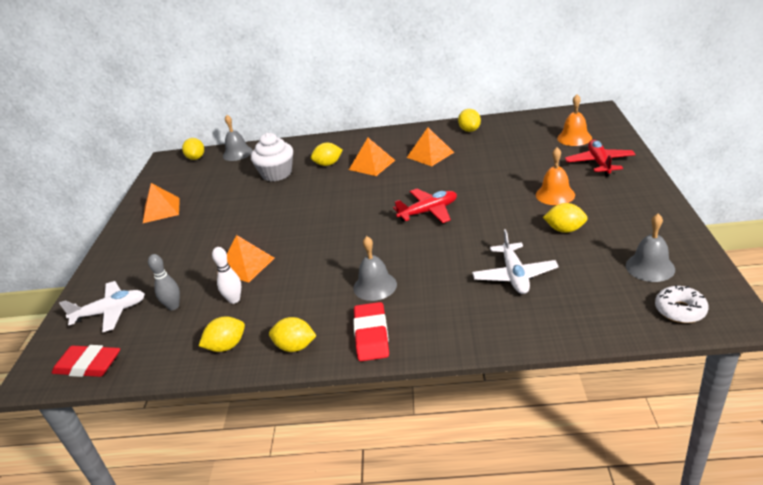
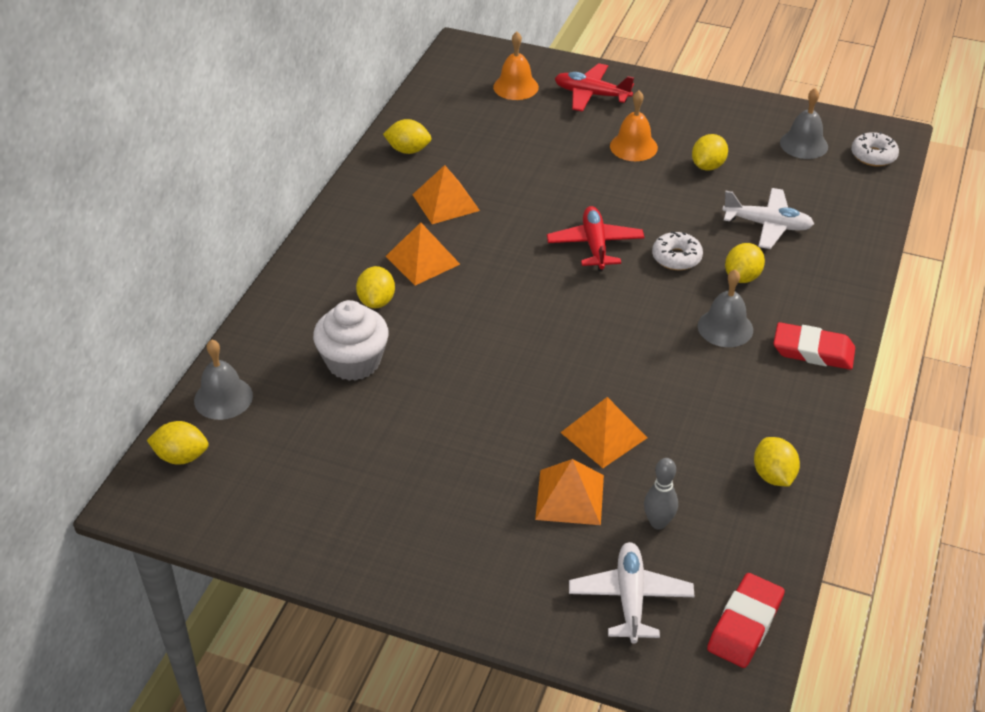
camera: 75 degrees left, 10 degrees up
orange pyramid [143,183,180,223] -> orange pyramid moved to [535,459,604,525]
white bowling pin [212,247,241,304] -> none
yellow lemon [269,317,316,352] -> yellow lemon moved to [725,243,765,283]
none -> white donut [652,232,703,270]

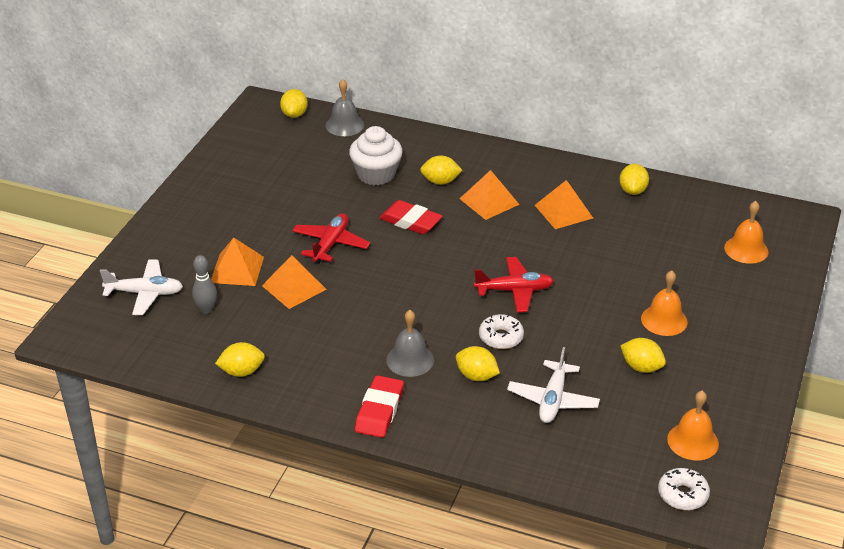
camera: 90 degrees right, 5 degrees down
red plane [555,63,634,112] -> red plane moved to [292,213,370,264]
red eraser [707,573,785,668] -> red eraser moved to [379,200,443,234]
grey bell [780,88,828,159] -> orange bell [667,390,719,460]

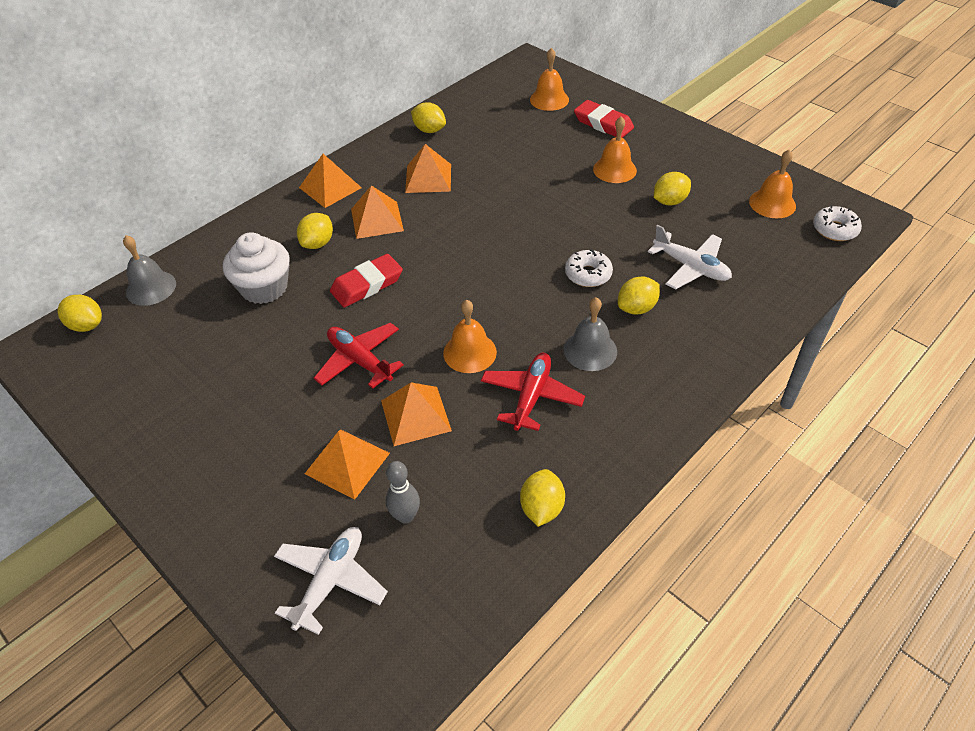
camera: 65 degrees left, 10 degrees up
red eraser [355,375,404,438] -> red eraser moved to [574,100,634,138]
red plane [474,257,554,312] -> red plane moved to [481,353,585,431]
none -> orange pyramid [299,154,362,208]
none -> orange bell [443,300,497,373]

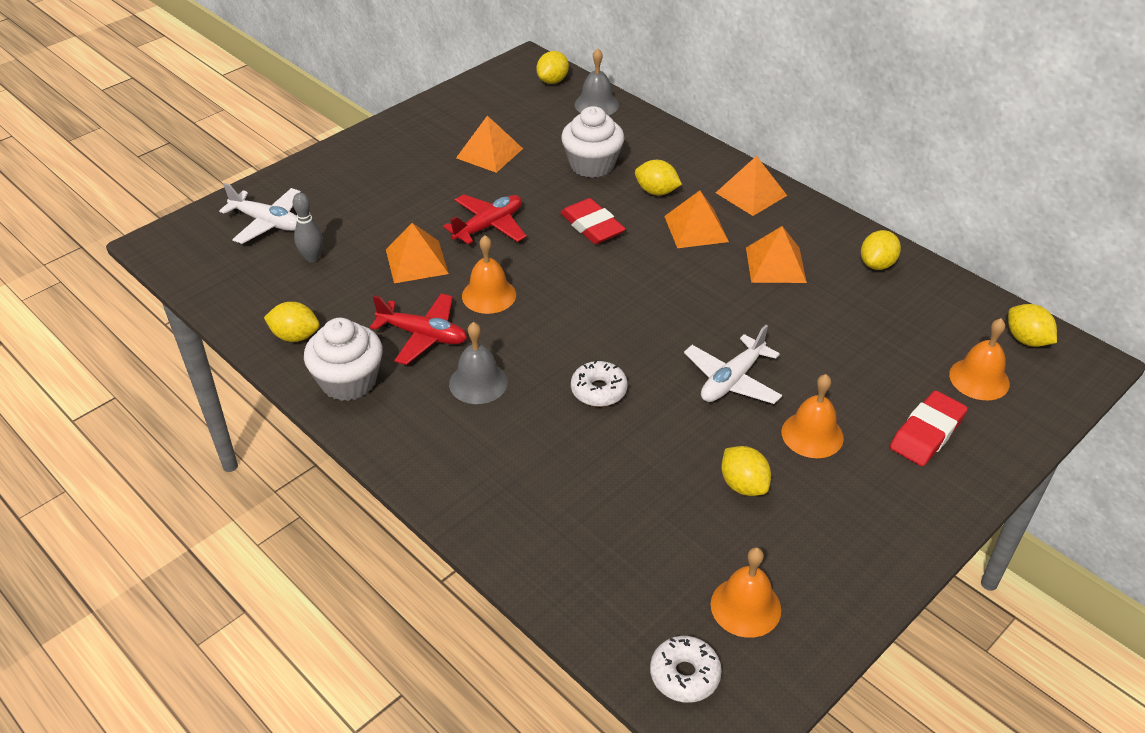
camera: 90 degrees right, 5 degrees down
orange pyramid [305,430,390,500] -> orange pyramid moved to [456,116,523,173]
yellow lemon [618,277,660,314] -> yellow lemon moved to [1008,304,1057,347]
white plane [648,225,732,290] -> white plane moved to [684,325,782,404]
none -> white cupcake [304,318,383,401]

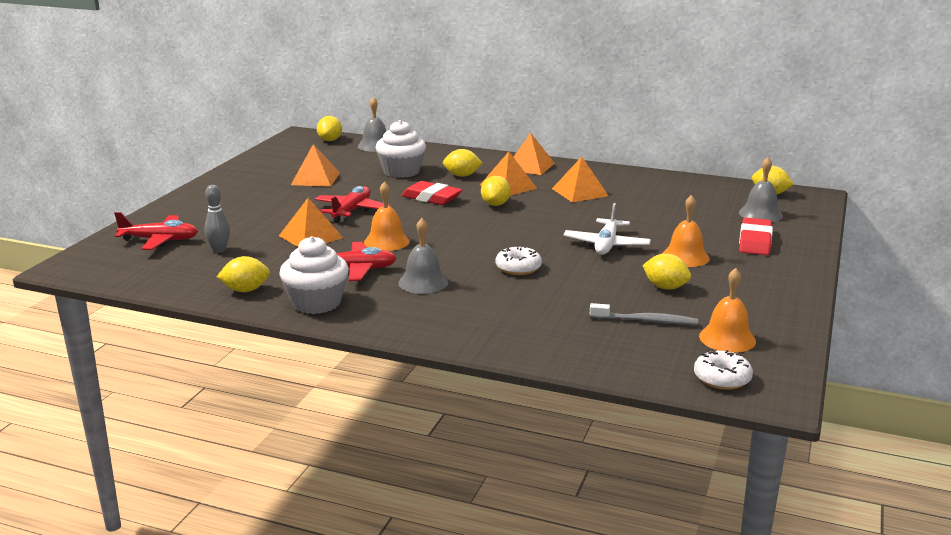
camera: 25 degrees left, 20 degrees down
white plane [219,183,301,244] -> red plane [114,212,198,250]
yellow lemon [861,230,901,270] -> yellow lemon moved to [481,176,511,206]
orange bell [949,318,1010,400] -> grey bell [739,157,783,222]
none -> grey toothbrush [590,303,698,325]

